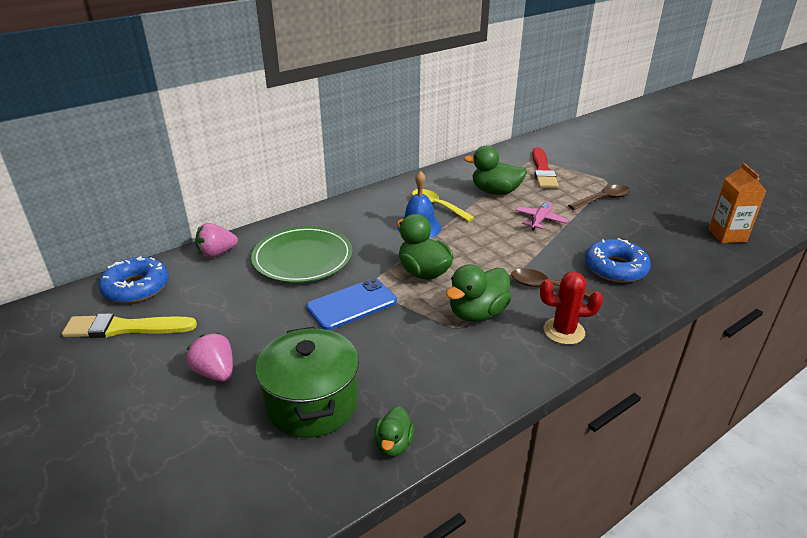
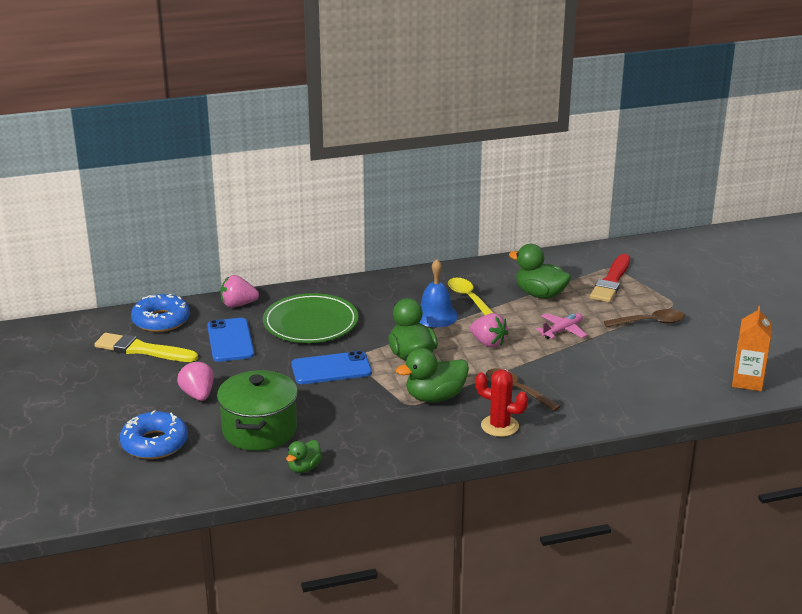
camera: 20 degrees right, 5 degrees down
blue donut [585,238,651,283] -> blue donut moved to [120,410,188,459]
none -> blue phone [207,318,254,362]
none -> pink strawberry [470,313,508,348]

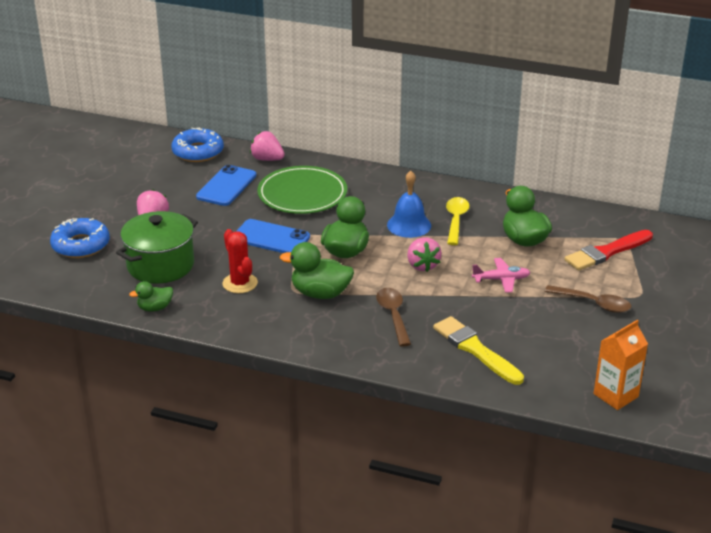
camera: 35 degrees right, 5 degrees up
yellow brush [94,333,198,362] -> yellow brush moved to [433,316,524,385]
red cactus [475,370,528,437] -> red cactus moved to [223,229,258,293]

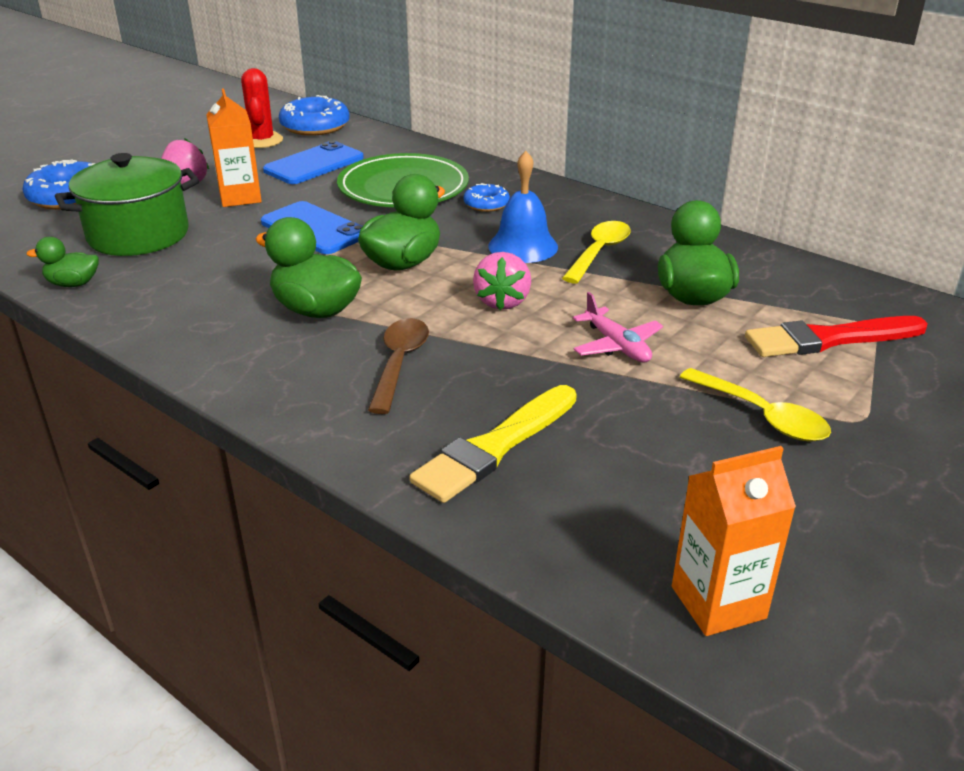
camera: 20 degrees right, 0 degrees up
red cactus [223,229,258,293] -> red cactus moved to [241,68,283,148]
pink strawberry [250,131,285,161] -> none
yellow brush [433,316,524,385] -> yellow brush turned 120 degrees counterclockwise [409,385,577,503]
pink plane [472,258,531,293] -> pink plane turned 45 degrees clockwise [573,292,663,363]
brown spoon [544,285,631,313] -> yellow spoon [680,368,831,442]
none -> orange carton [206,88,262,207]
none -> blue donut [464,183,510,212]

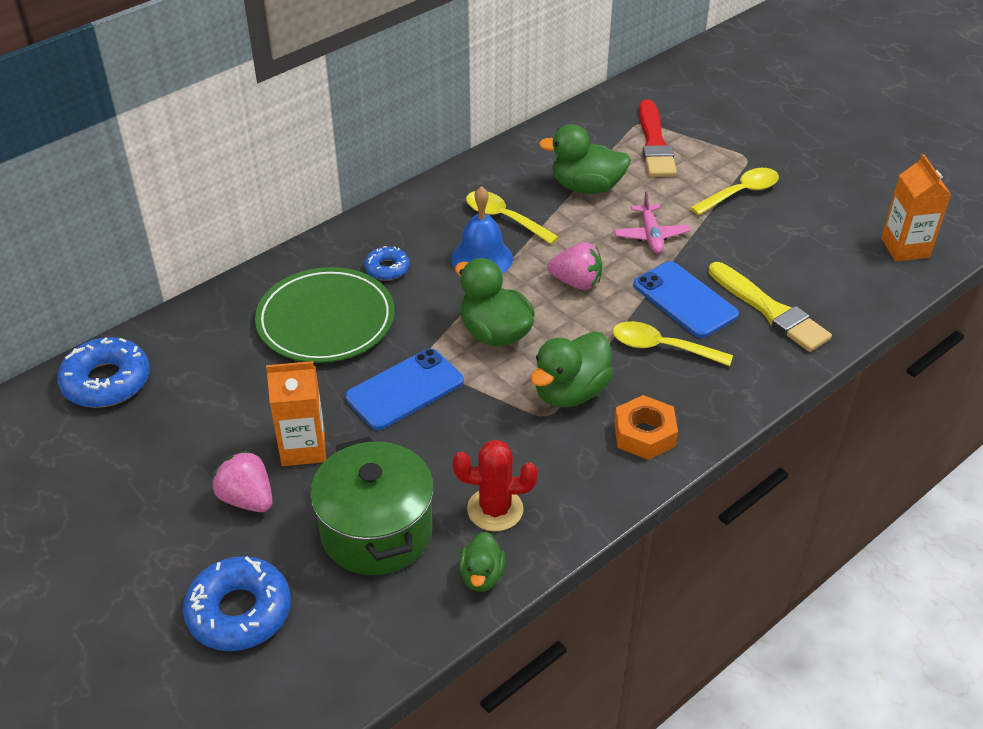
camera: 80 degrees left, 10 degrees up
red cactus [241,68,283,148] -> red cactus moved to [453,439,538,532]
blue phone [263,141,364,184] -> blue phone moved to [633,261,739,338]
brown spoon [368,318,429,414] -> yellow spoon [613,321,733,366]
pink plane [573,292,663,363] -> pink plane turned 105 degrees clockwise [614,191,690,254]
none -> orange nut [614,395,678,460]

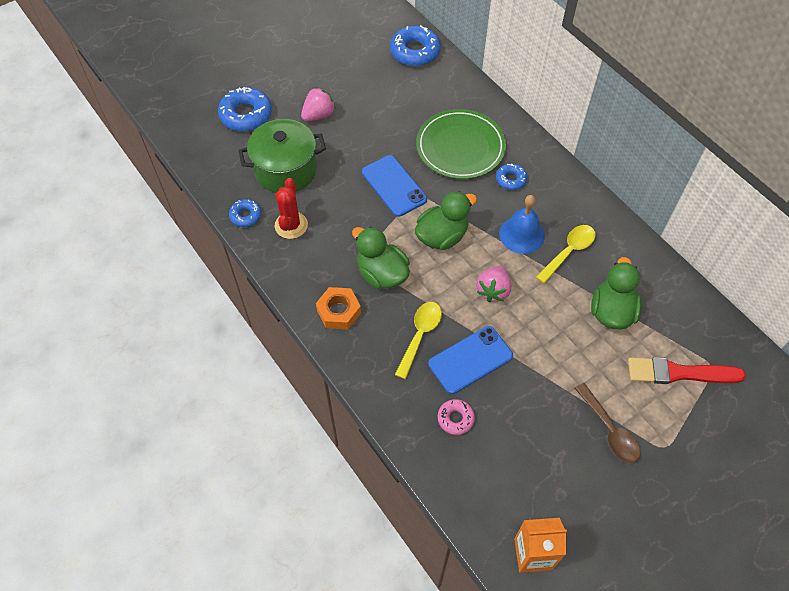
camera: 95 degrees right, 15 degrees up
orange carton [266,361,326,466] -> none
green duck [459,532,506,592] -> blue donut [229,199,262,227]
pink plane [614,191,690,254] -> none
yellow spoon [690,168,779,215] -> brown spoon [575,383,640,463]
yellow brush [708,262,832,352] -> pink donut [438,399,475,435]

